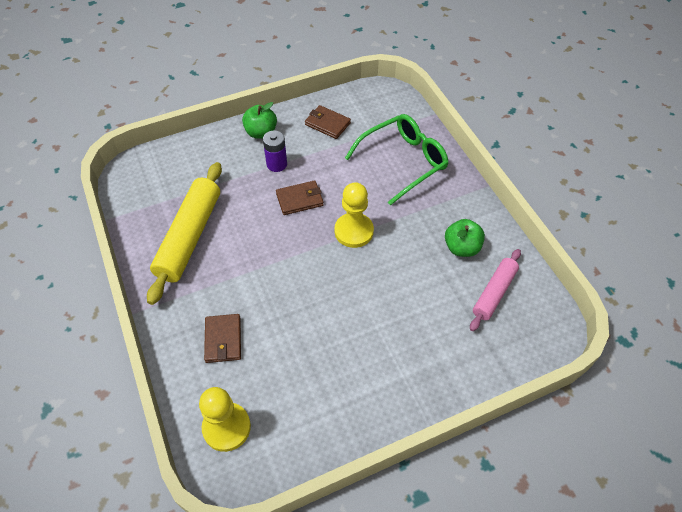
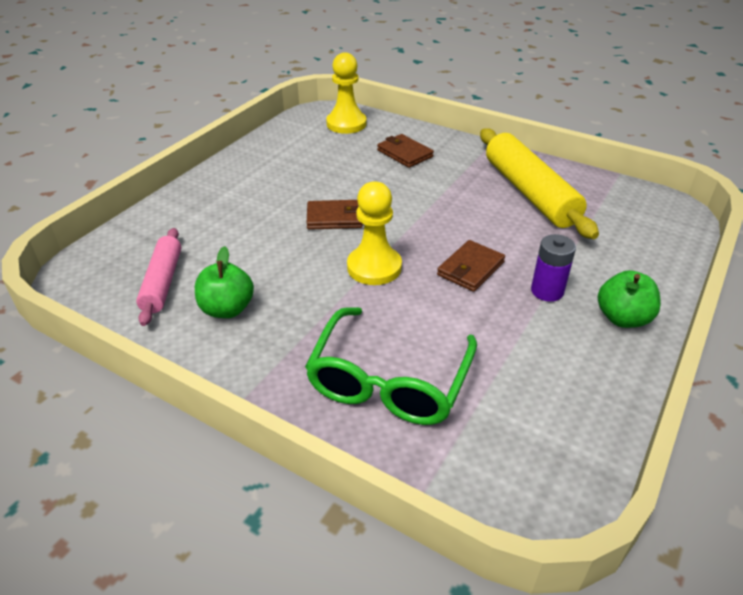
camera: 145 degrees right, 15 degrees down
brown wallet [305,105,351,139] -> brown wallet moved to [307,200,363,230]

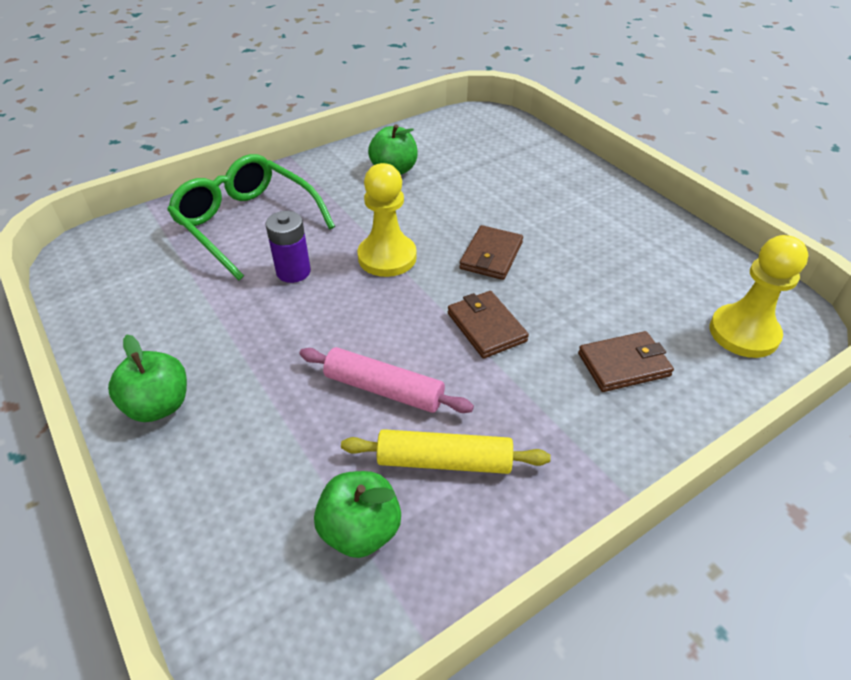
camera: 115 degrees right, 5 degrees up
pink rolling pin [136,228,181,326] -> pink rolling pin moved to [299,347,474,413]
brown wallet [437,240,505,292] -> brown wallet moved to [448,291,529,359]
yellow rolling pin [480,128,599,239] -> yellow rolling pin [341,429,551,474], size x0.59
purple battery [531,234,576,302] -> purple battery moved to [266,211,311,283]
none -> green apple [314,471,401,558]

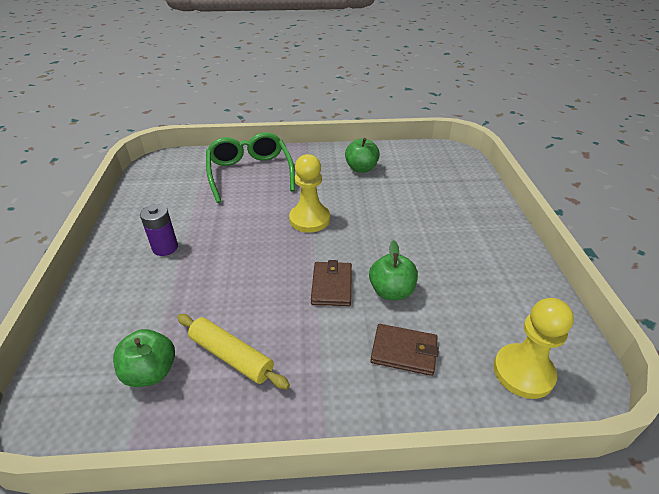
camera: 30 degrees right, 5 degrees down
green apple [108,335,187,422] -> green apple moved to [369,240,418,300]
purple battery [266,211,311,283] -> purple battery moved to [140,204,178,256]
pink rolling pin [299,347,474,413] -> none
brown wallet [459,225,523,280] -> none

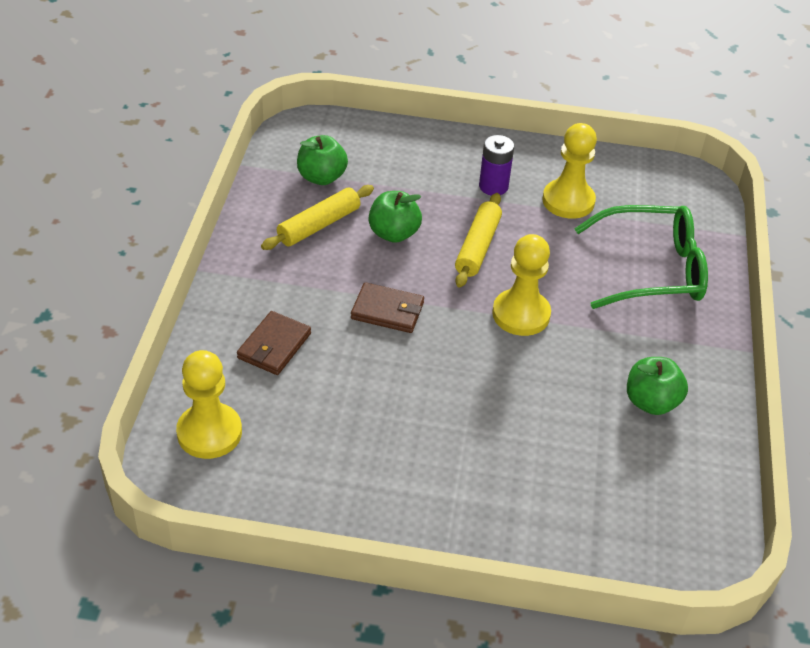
camera: 100 degrees right, 5 degrees up
green apple [369,240,418,300] -> green apple moved to [369,191,422,243]
none -> yellow rolling pin [455,193,502,288]
none -> yellow pawn [542,123,597,219]

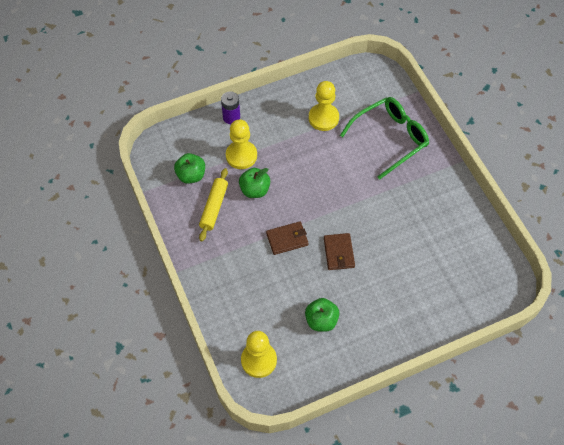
camera: 30 degrees left, 15 degrees up
brown wallet [237,311,311,375] -> brown wallet moved to [324,233,355,270]
yellow rolling pin [455,193,502,288] -> none
purple battery [479,135,514,196] -> purple battery moved to [221,91,240,124]
yellow pawn [492,234,551,336] -> yellow pawn moved to [226,120,257,169]
green apple [627,357,688,415] -> green apple moved to [305,298,340,332]

